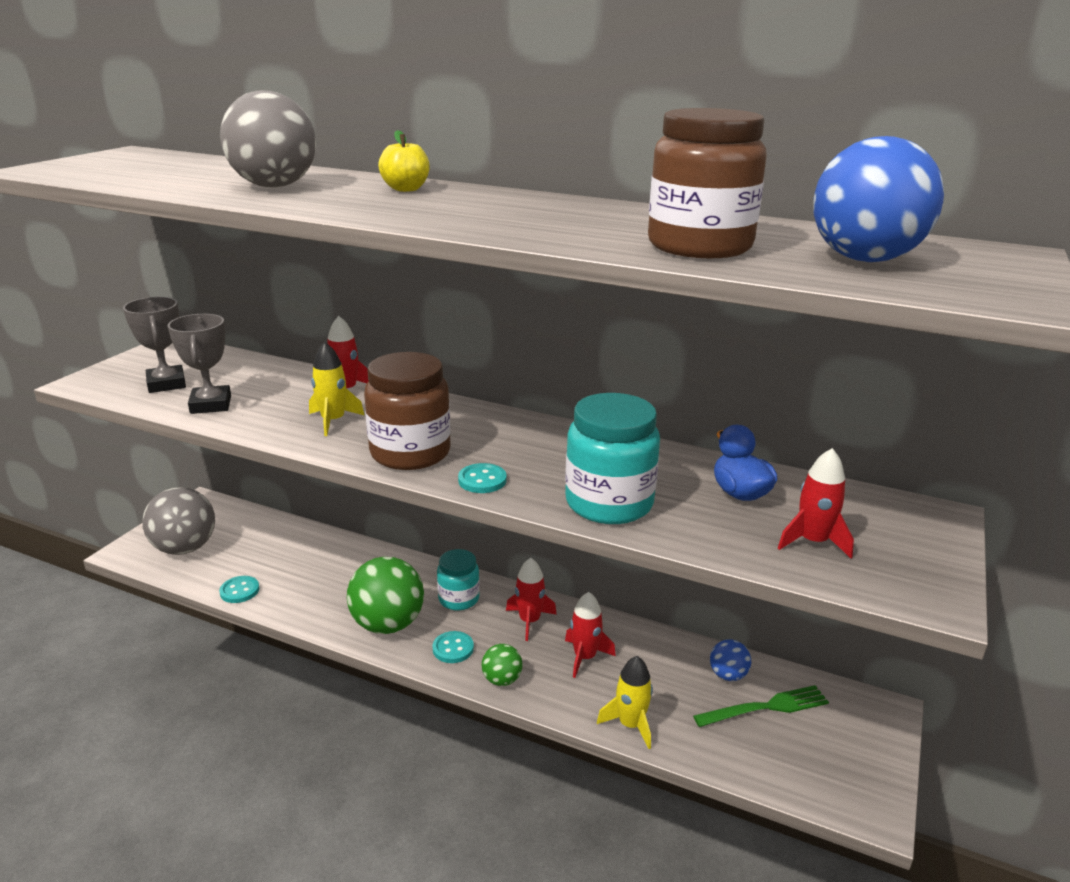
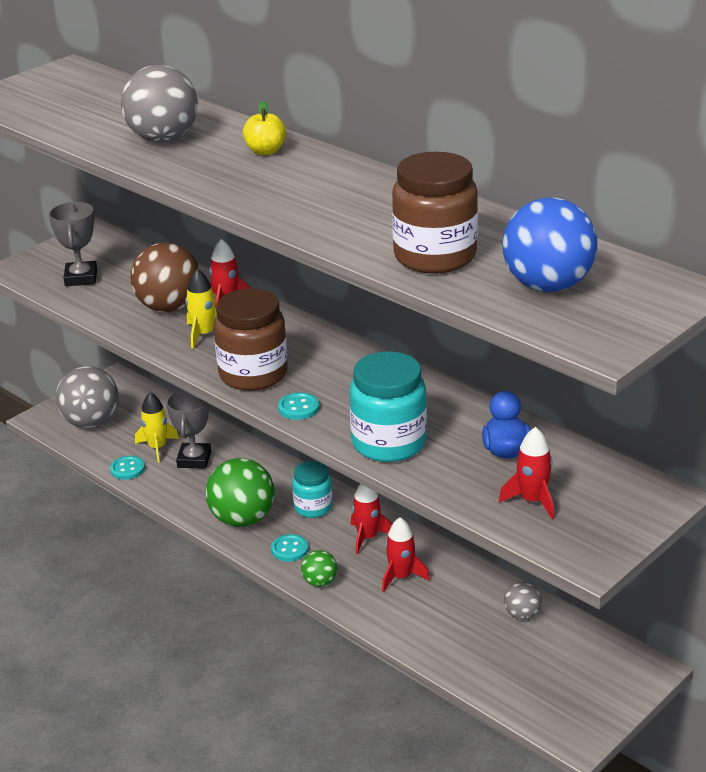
camera: 20 degrees right, 5 degrees up
grey trophy [168,314,231,414] -> grey trophy moved to [166,390,211,469]
yellow rocket [597,656,653,749] -> yellow rocket moved to [135,392,179,462]
green fork [693,685,829,727] -> none
blue ball [710,639,751,681] -> grey ball [504,582,542,620]
none -> brown ball [130,243,200,312]

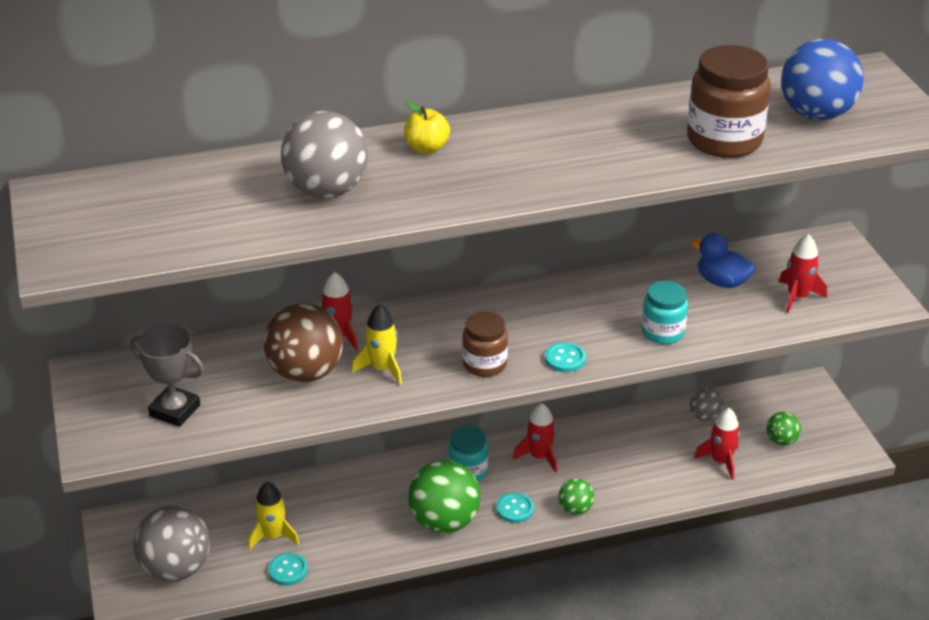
camera: 60 degrees left, 5 degrees up
grey trophy [166,390,211,469] -> none
brown jar [214,289,288,391] -> brown jar [462,312,508,377], size x0.62
turquoise jar [349,351,427,462] -> turquoise jar [642,281,688,344], size x0.62
red rocket [382,517,430,592] -> red rocket moved to [694,408,740,480]
none -> green ball [766,411,801,446]

